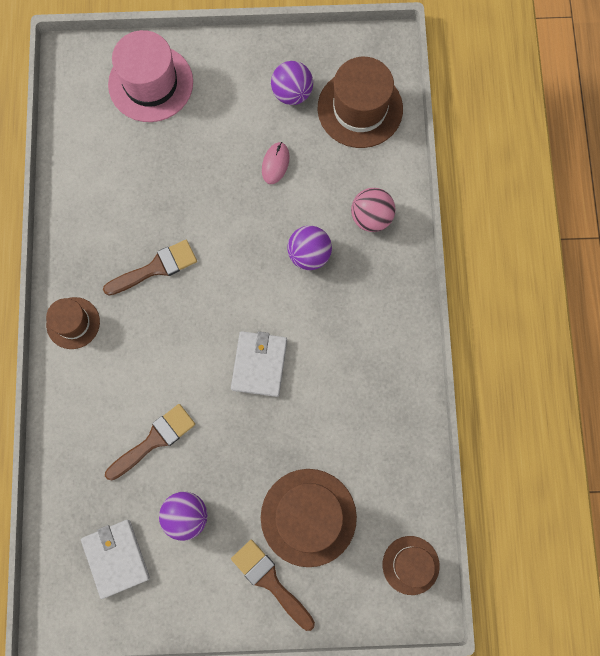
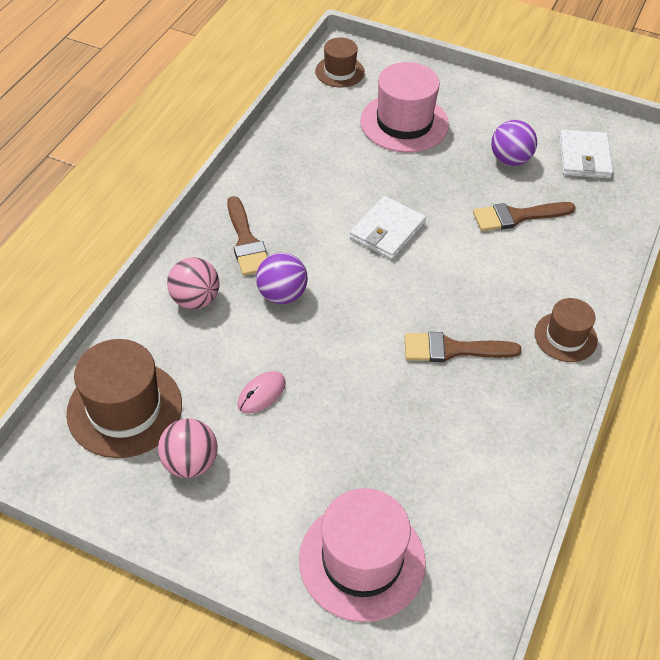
camera: 155 degrees left, 25 degrees down
brown brush [231,540,315,631] -> brown brush moved to [227,196,268,276]
brown hat [261,469,357,567] -> pink hat [360,62,449,152]
purple ball [271,61,313,105] -> pink ball [158,418,218,478]

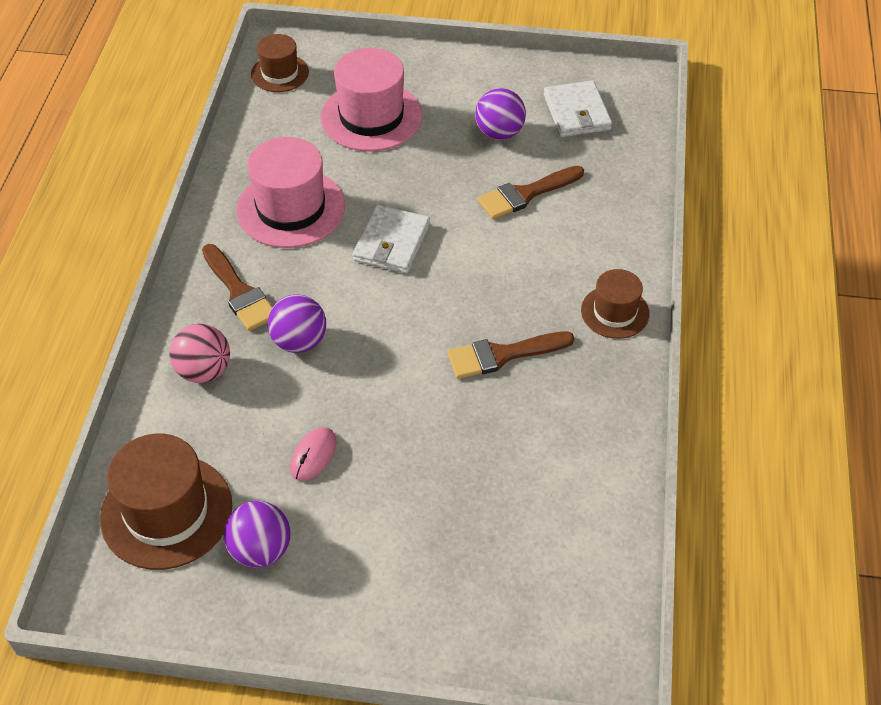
camera: 15 degrees left, 0 degrees up
pink ball [158,418,218,478] -> purple ball [223,501,291,568]
pink hat [299,488,426,622] -> pink hat moved to [236,137,345,248]

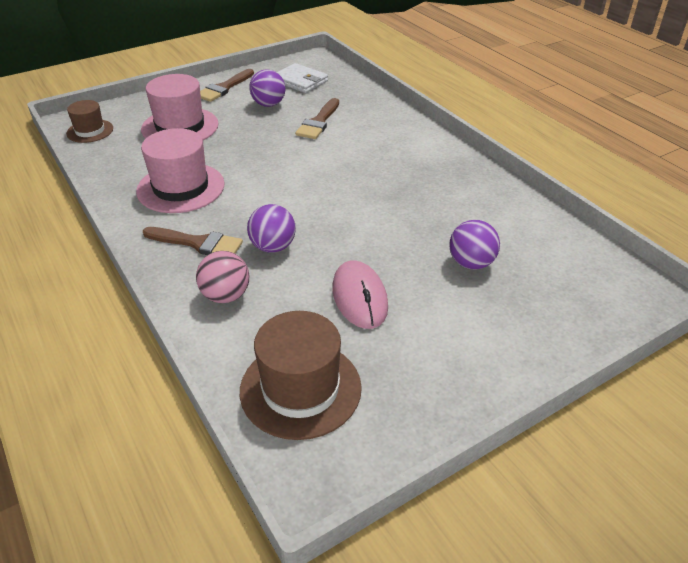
camera: 40 degrees left, 10 degrees down
purple ball [223,501,291,568] -> purple ball moved to [449,220,500,270]
pink mouse [290,427,337,481] -> pink mouse [332,260,388,329], size x1.67
white wallet [353,205,430,274] -> none
brown brush [447,331,574,379] -> brown brush moved to [200,69,254,102]
brown hat [581,269,649,339] -> none

